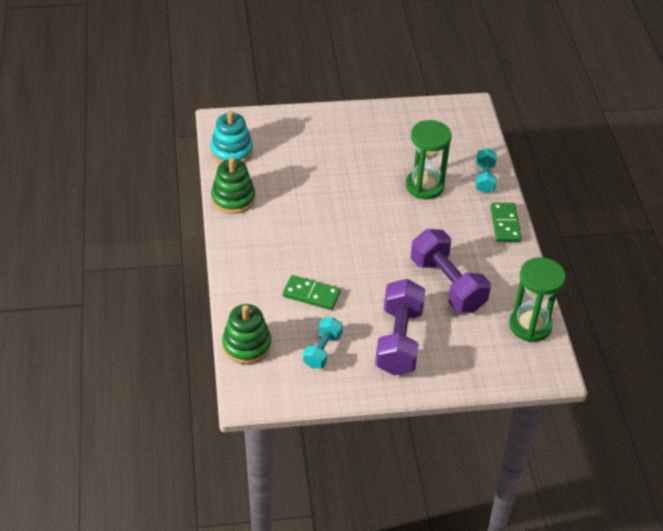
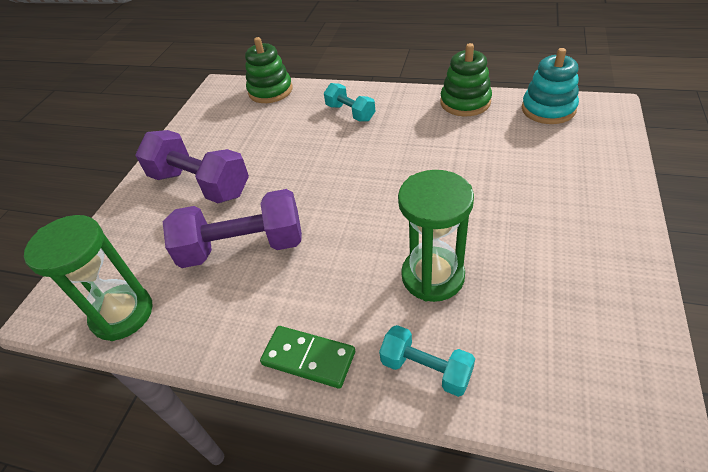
camera: 120 degrees right, 0 degrees up
green domino [283,275,341,310] -> none
turquoise dumbbell [303,317,343,369] -> turquoise dumbbell moved to [324,83,376,122]

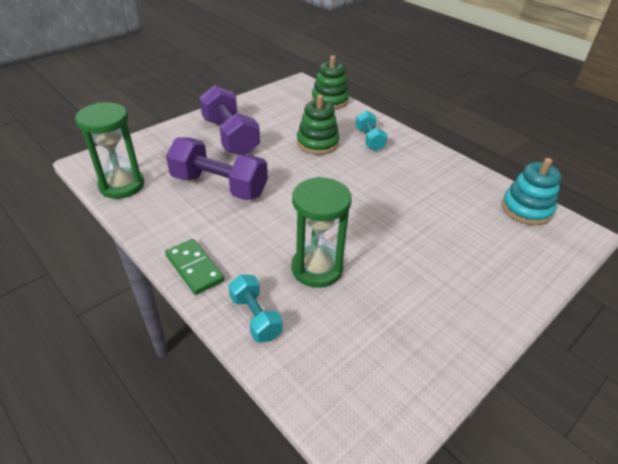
camera: 25 degrees right, 5 degrees down
green stacking toy [440,43,492,116] -> green stacking toy moved to [297,94,339,155]

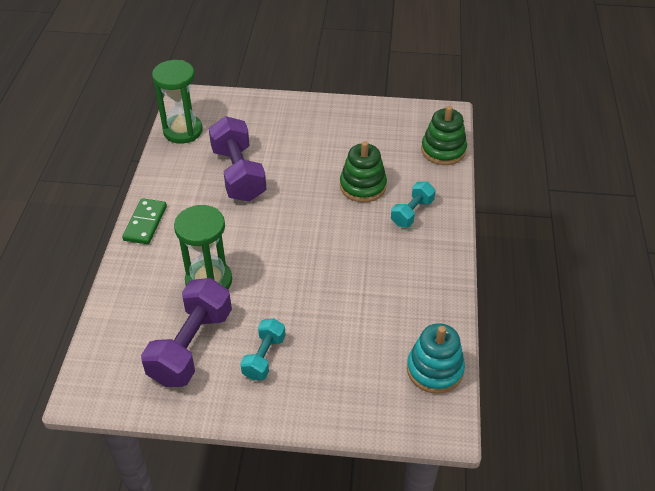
camera: 50 degrees right, 5 degrees up
purple dumbbell [199,85,260,156] -> purple dumbbell moved to [141,278,232,387]
turquoise dumbbell [229,275,282,342] -> turquoise dumbbell moved to [240,318,286,380]

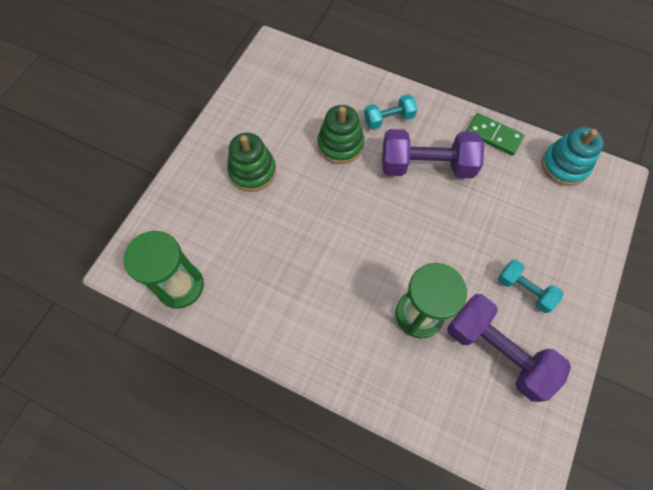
camera: 70 degrees left, 20 degrees up
green domino [122,198,167,244] -> green domino moved to [466,113,524,156]
purple dumbbell [209,116,266,202] -> purple dumbbell moved to [382,129,485,178]
turquoise dumbbell [391,182,436,227] -> turquoise dumbbell turned 75 degrees counterclockwise [364,94,417,130]
green stacking toy [421,106,467,165] -> green stacking toy moved to [227,133,276,192]

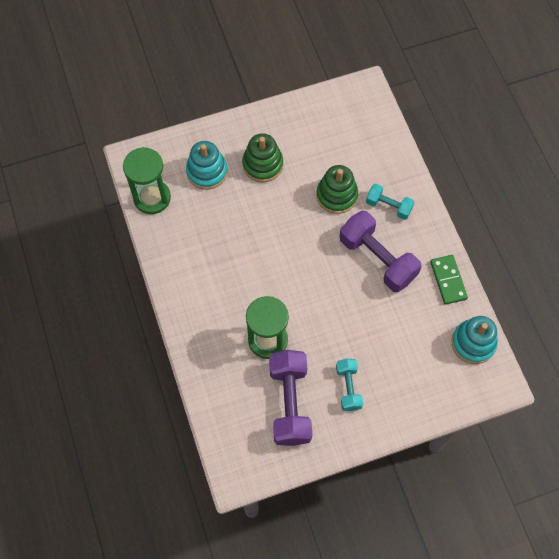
camera: 45 degrees right, 0 degrees up
none -> turquoise stacking toy [186,141,228,190]

